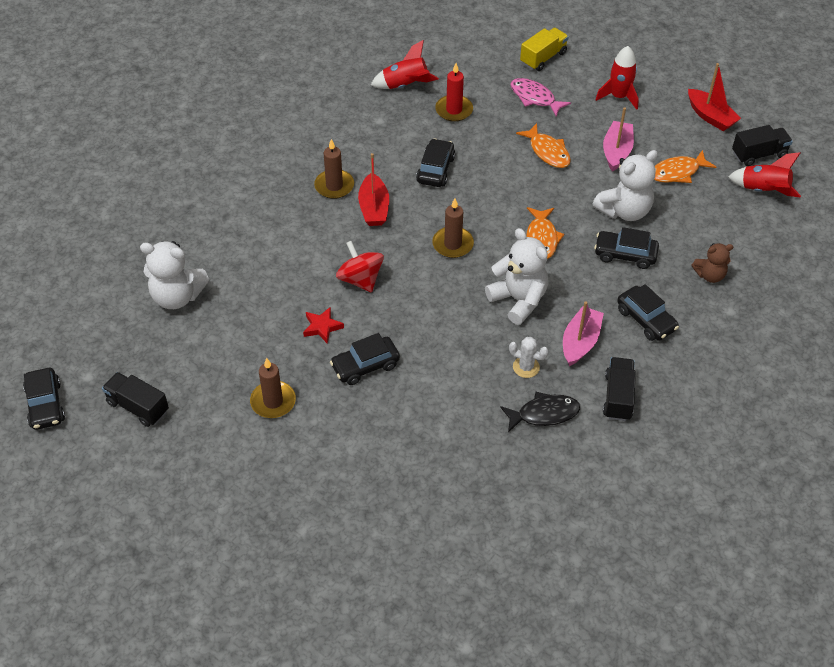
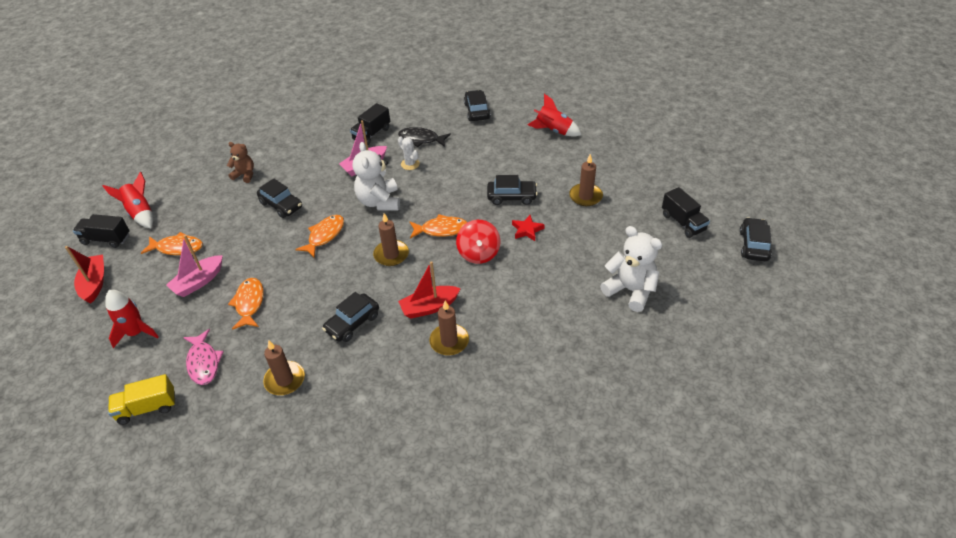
camera: 150 degrees left, 5 degrees down
red boat [358,153,389,226] -> red boat turned 135 degrees counterclockwise [398,261,461,319]
red rocket [371,40,439,89] -> red rocket moved to [527,94,581,137]
red candle [435,63,473,122] -> brown candle [263,340,305,395]
white teddy bear [592,150,658,221] -> none
black car [617,284,679,341] -> black car moved to [464,90,491,121]
none -> orange fish [410,214,467,239]

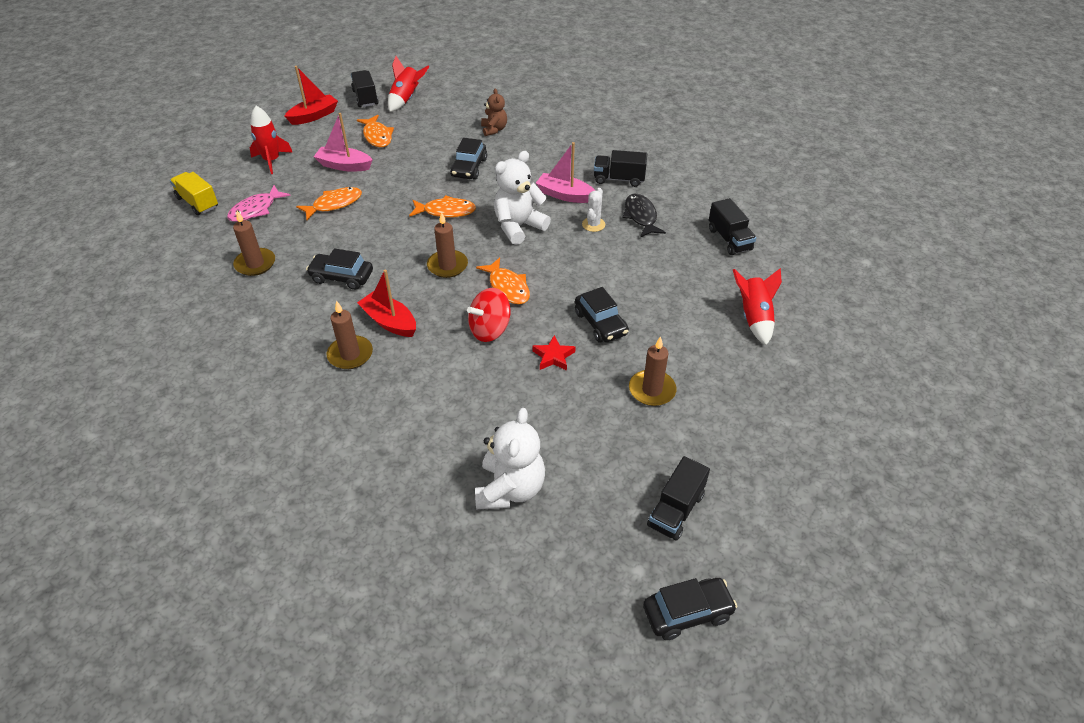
camera: 60 degrees right, 0 degrees up
black car [464,90,491,121] -> black truck [709,198,756,255]

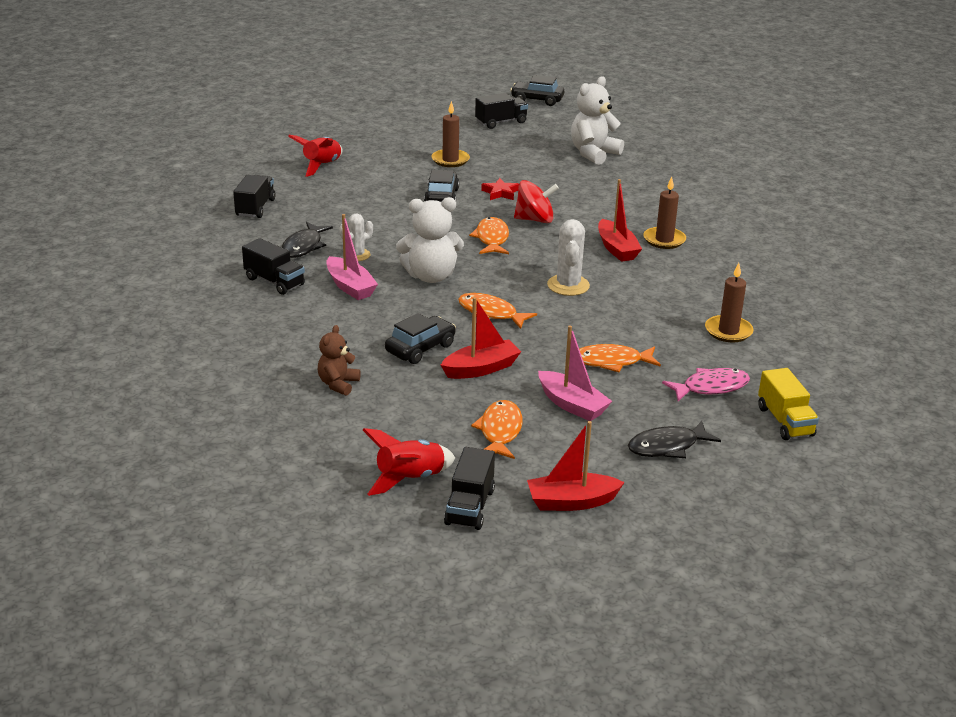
camera: 150 degrees left, 15 degrees down
red rocket [250,106,293,174] -> black fish [628,421,721,458]
black car [306,248,373,290] -> none
brown candle [427,212,468,278] -> none
none -> red boat [441,297,521,379]
none -> white cactus [547,219,590,296]

